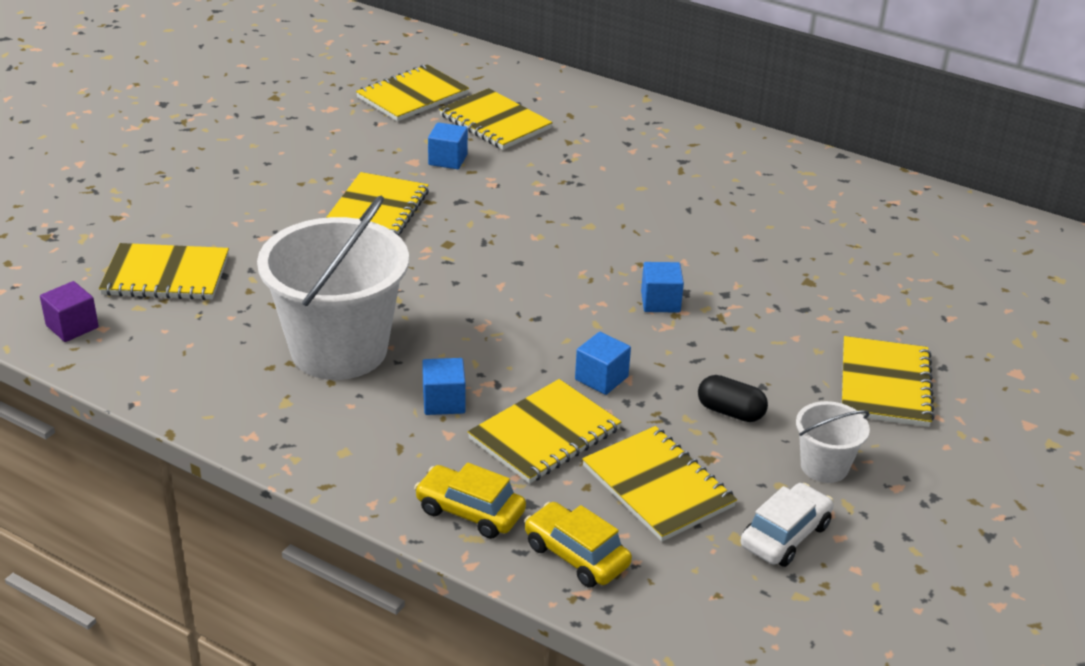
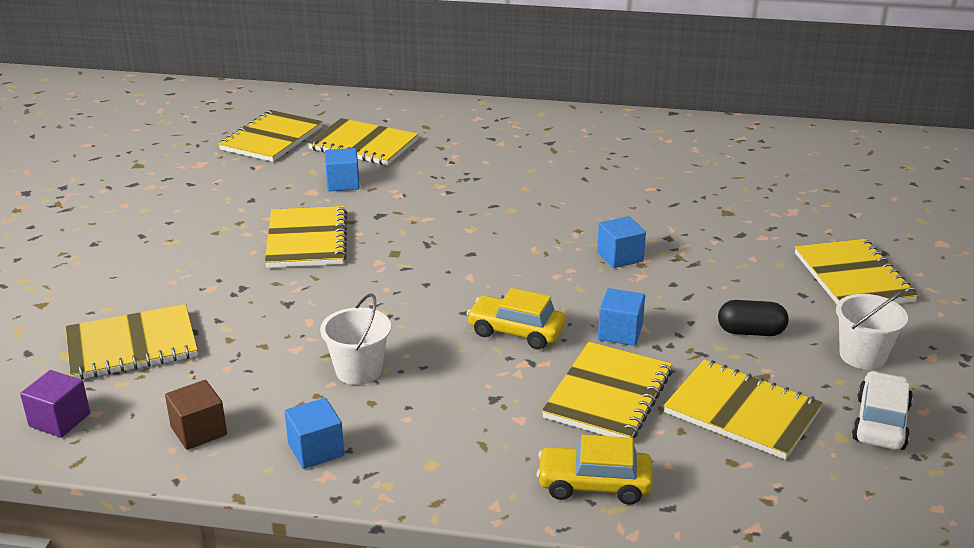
camera: 20 degrees left, 5 degrees down
white bucket [257,196,409,380] -> white bucket [320,293,391,385], size x0.46
blue cube [422,358,466,415] -> blue cube moved to [284,398,344,469]
yellow car [524,502,632,588] -> yellow car moved to [467,288,566,350]
none -> brown cube [165,380,227,450]

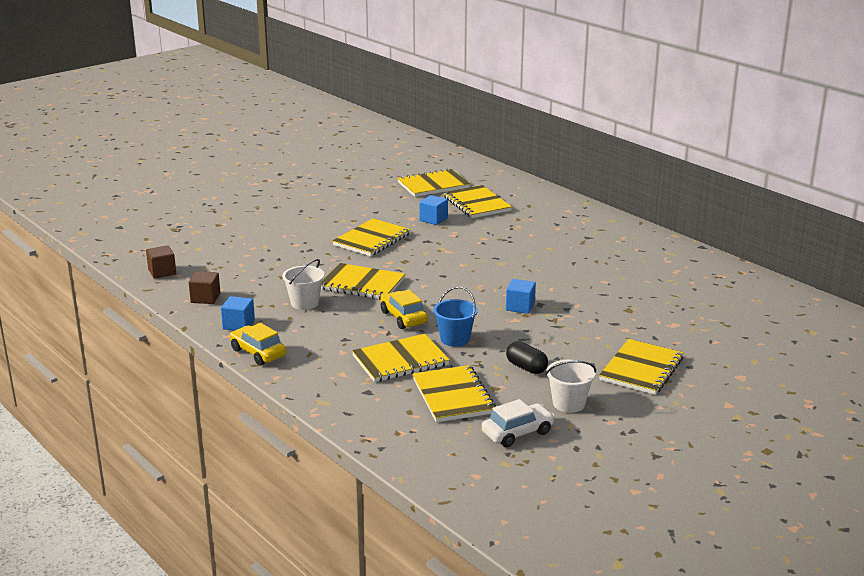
camera: 40 degrees right, 5 degrees down
purple cube [20,370,90,437] -> brown cube [146,245,176,279]
yellow notebook [65,304,198,380] -> yellow notebook moved to [321,263,405,300]
yellow car [536,435,653,505] -> yellow car moved to [230,323,287,366]
blue cube [598,288,645,346] -> blue bucket [433,287,478,347]

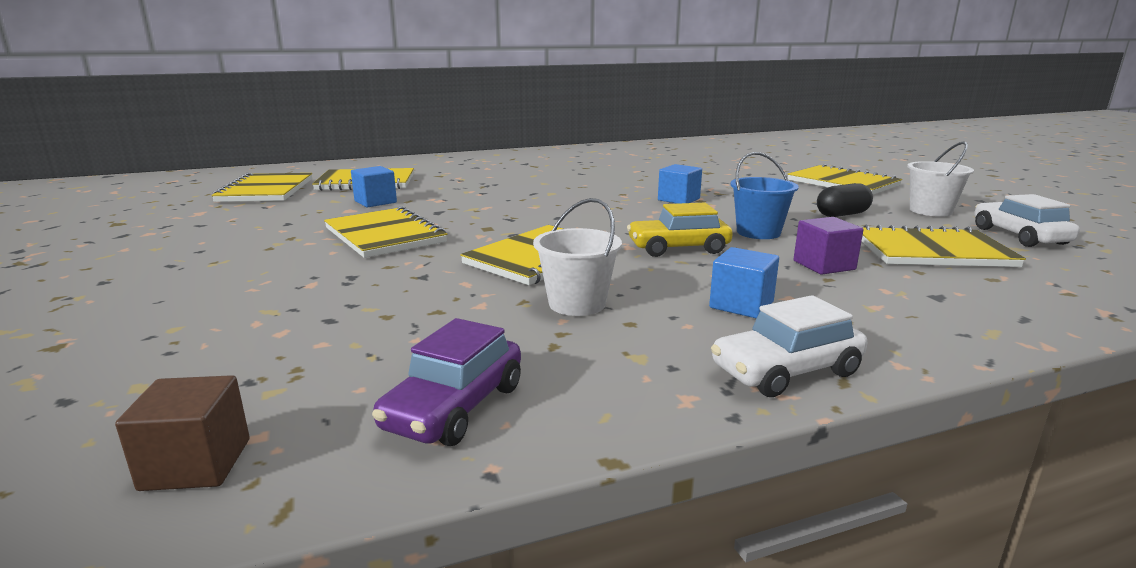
camera: 70 degrees left, 5 degrees down
brown cube [189,271,220,304] -> purple car [372,318,521,446]
blue cube [221,296,255,331] -> blue cube moved to [709,247,779,319]
yellow car [230,323,287,366] -> white car [711,295,867,397]
yellow notebook [352,334,450,382] -> purple cube [794,217,863,275]

